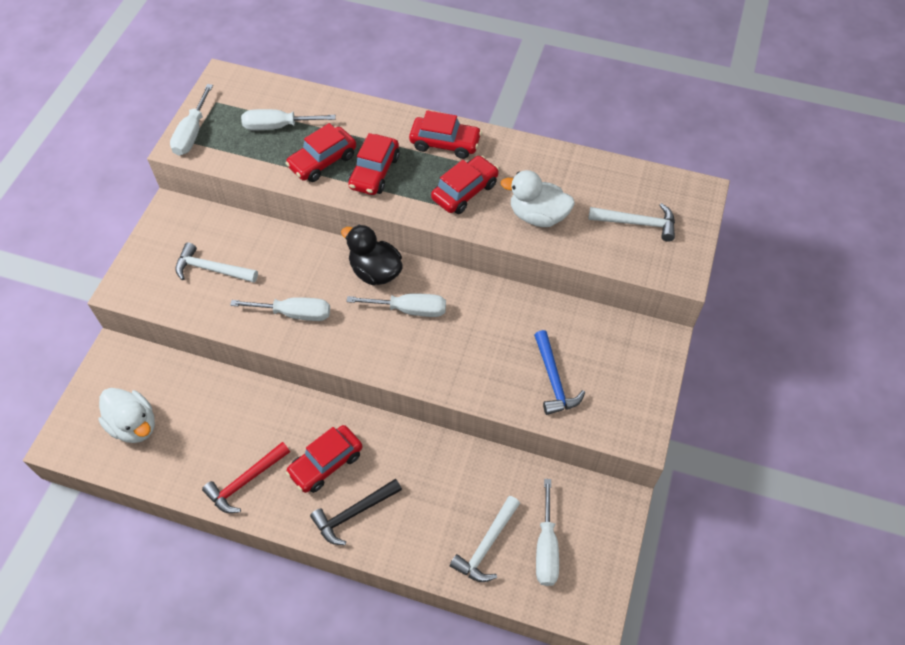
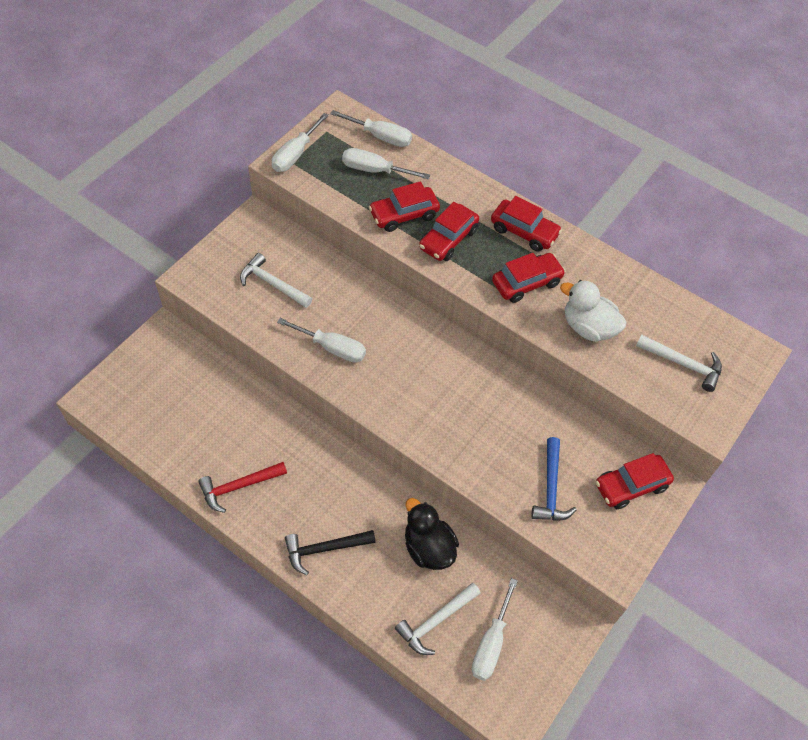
camera: 15 degrees right, 0 degrees up
white duck [98,388,155,443] -> none
red car [286,425,362,493] -> red car moved to [596,453,674,509]
black duck [341,225,403,285] -> black duck moved to [405,498,459,570]
white screwdriver [346,293,446,317] -> white screwdriver moved to [330,110,412,147]

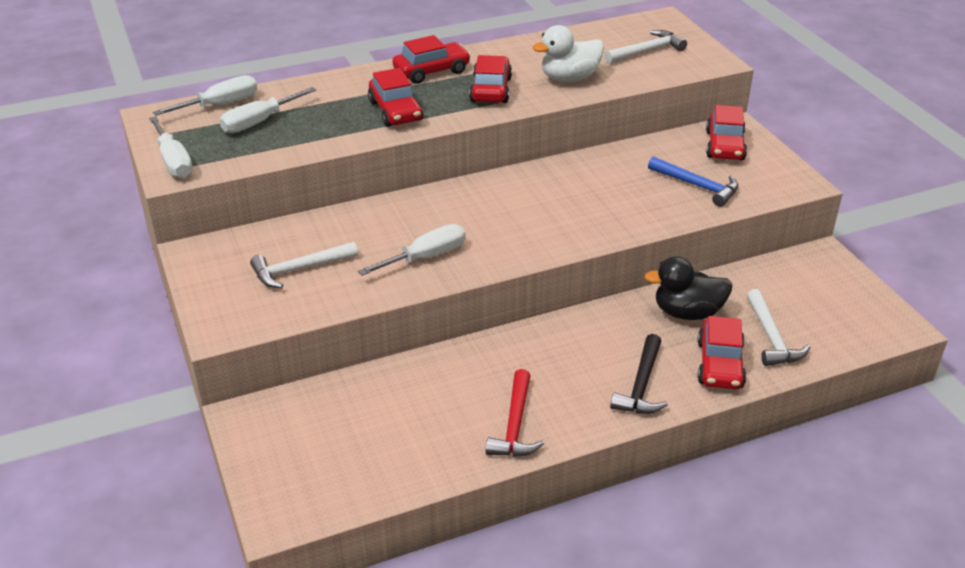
camera: 55 degrees left, 20 degrees down
red car [369,181,440,232] -> red car moved to [697,316,746,389]
white screwdriver [472,578,518,681] -> none

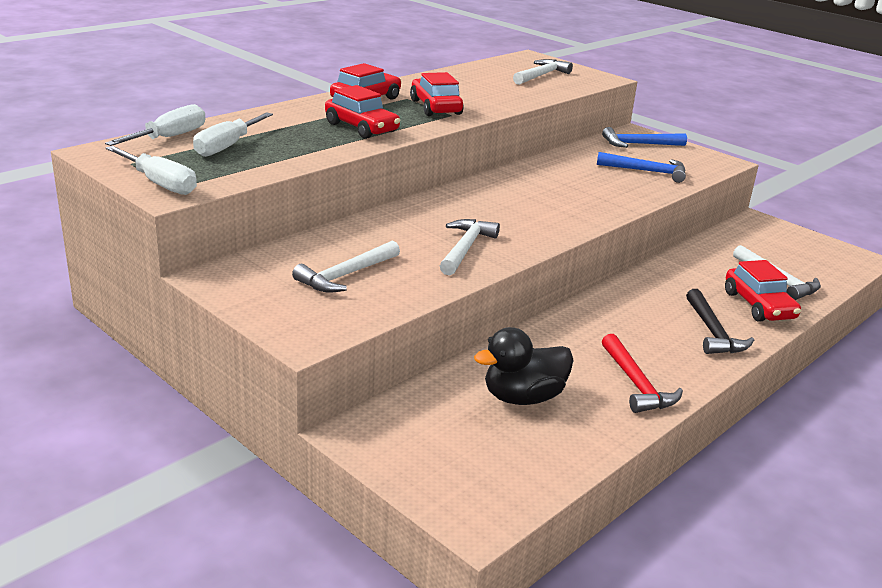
camera: 25 degrees left, 10 degrees down
white screwdriver [358,224,466,276] -> white hammer [440,219,500,275]
white duck [533,25,604,82] -> none
black duck [644,256,733,320] -> black duck moved to [474,327,574,405]
red car [706,105,747,160] -> blue hammer [602,127,687,148]

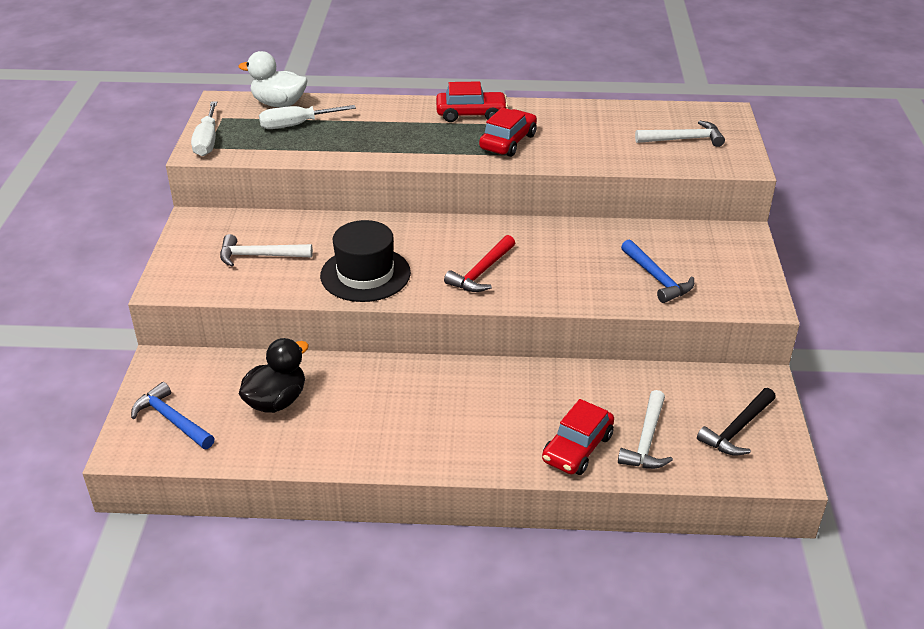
camera: 50 degrees right, 10 degrees up
white screwdriver [105,104,206,146] -> white duck [238,51,308,107]
red car [325,85,400,139] -> none
white hammer [440,219,500,275] -> black hat [320,220,411,302]
black duck [474,327,574,405] -> black duck turned 105 degrees clockwise [239,338,309,413]
blue hammer [602,127,687,148] -> blue hammer moved to [131,382,215,449]
red hammer [602,334,683,413] -> red hammer moved to [444,235,515,292]
black hammer [686,289,754,354] -> black hammer moved to [697,388,776,456]

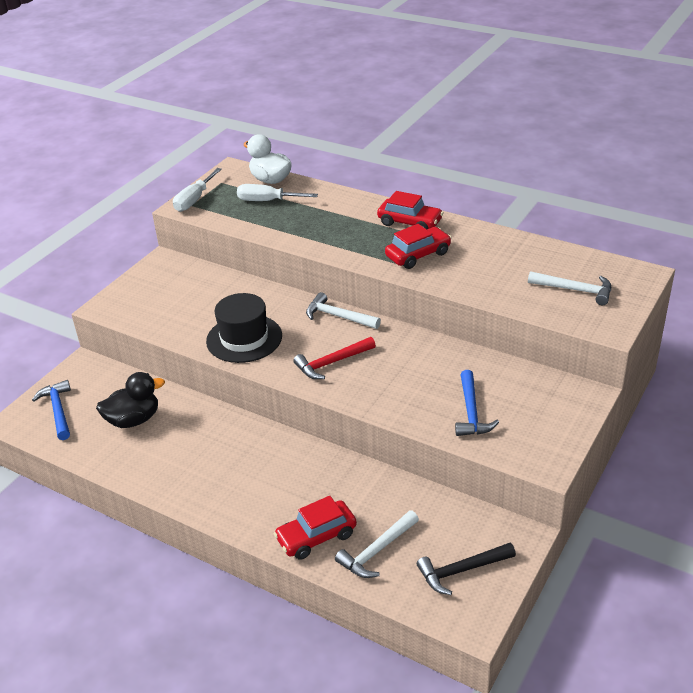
camera: 30 degrees right, 0 degrees up
white hammer [220,234,313,267] -> white hammer moved to [306,292,381,329]

